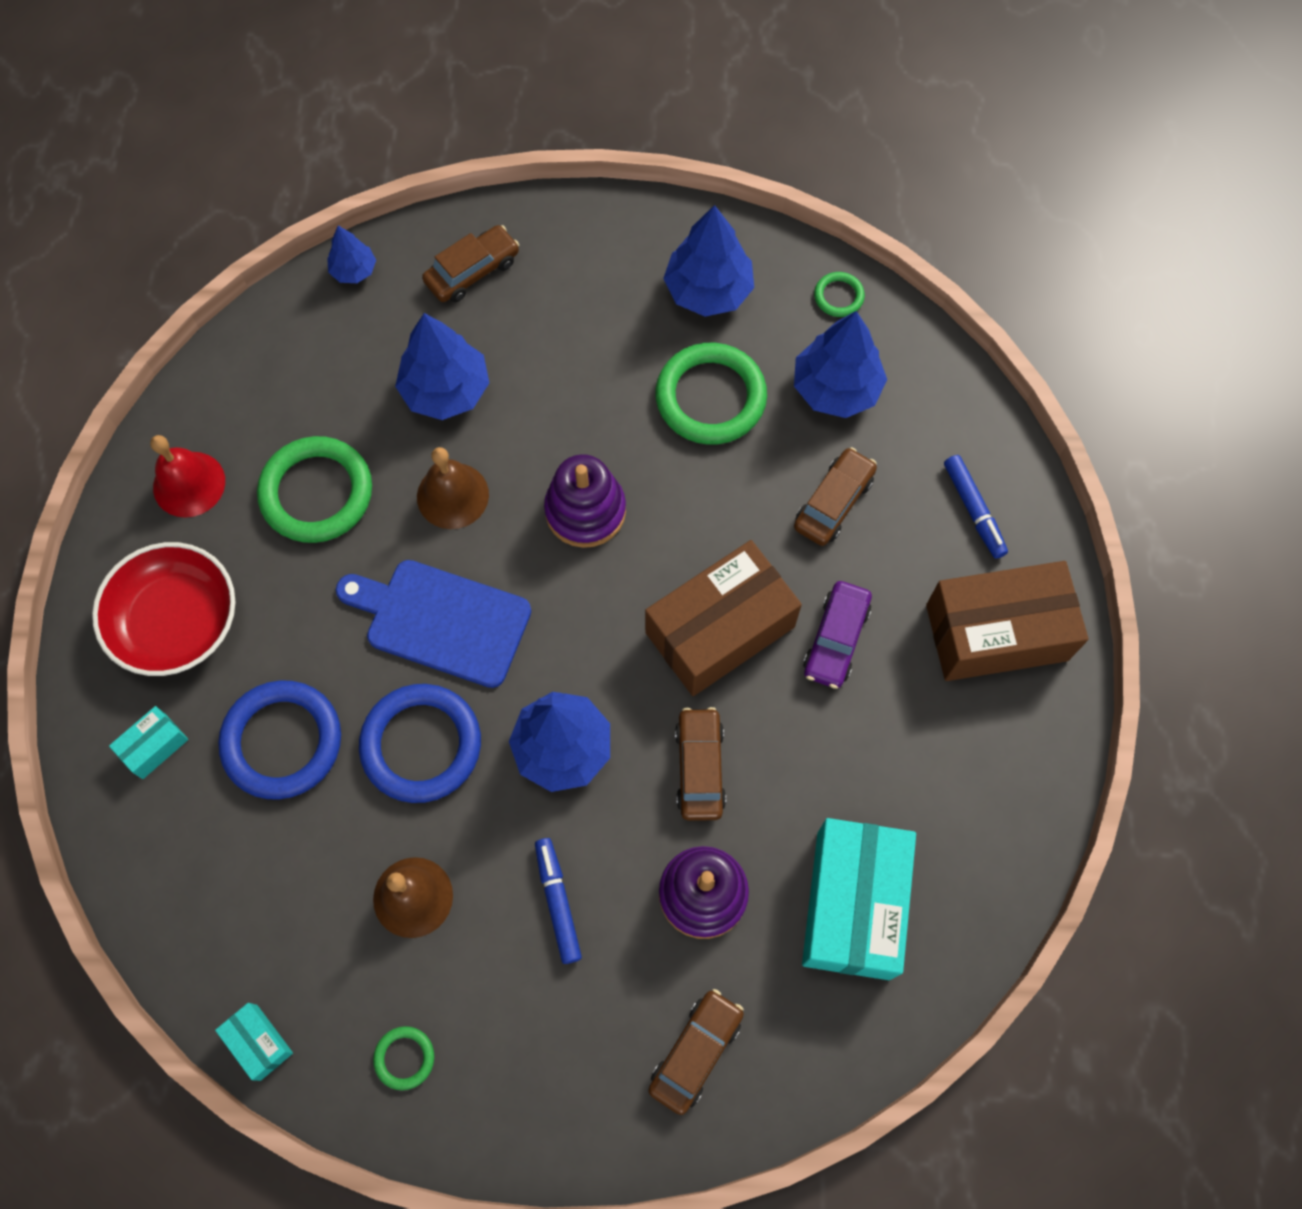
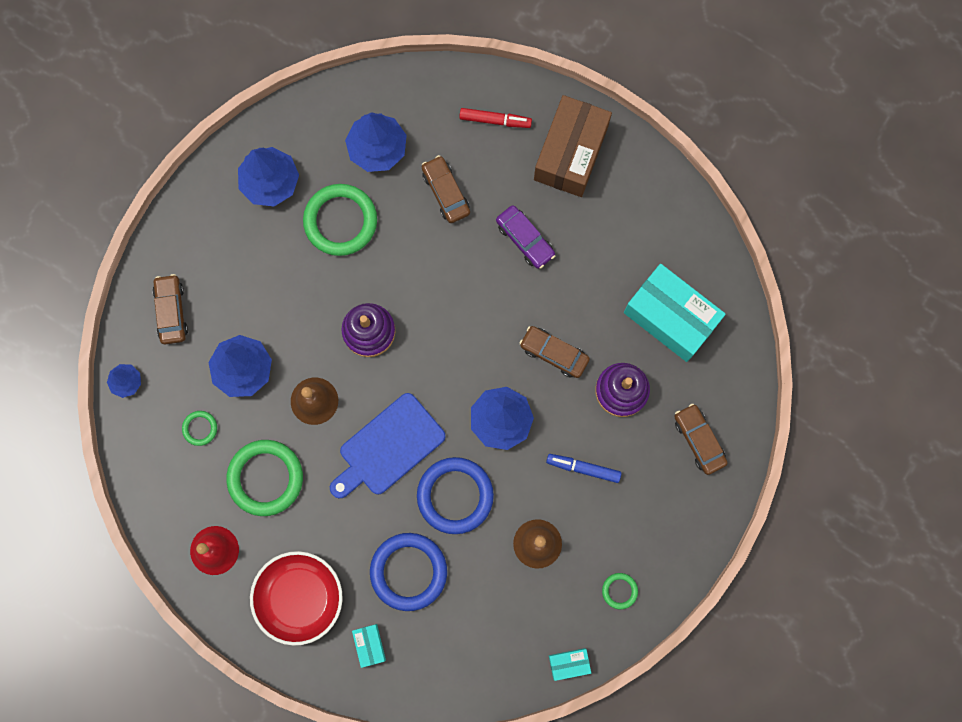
camera: 60 degrees left, 10 degrees up
brown box [645,540,802,696] -> none
green ring [814,272,865,317] -> green ring moved to [182,411,217,446]
blue marker [944,455,1008,559] -> red marker [459,108,532,128]

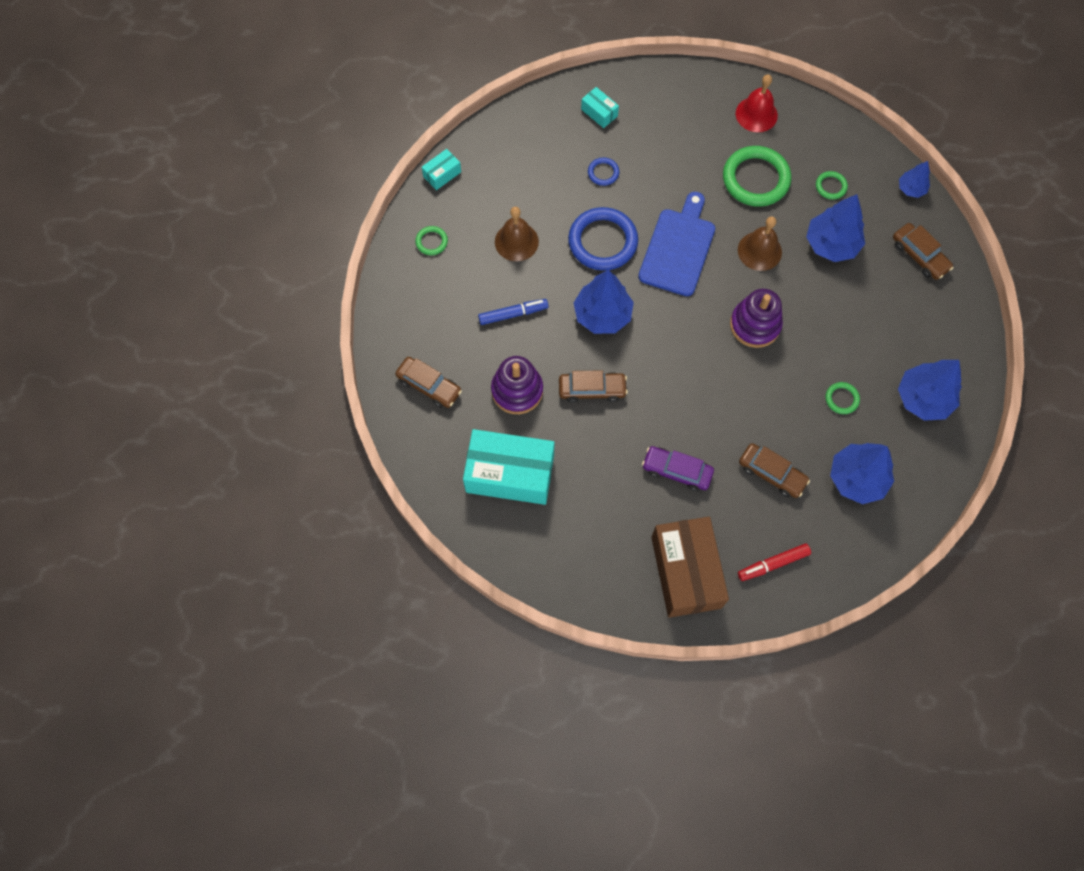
camera: 150 degrees right, 10 degrees down
red bowl [250,551,343,646] -> none
green ring [303,184,377,256] -> green ring [826,382,860,414], size x0.47
blue ring [370,533,447,611] -> blue ring [588,157,619,186], size x0.47

